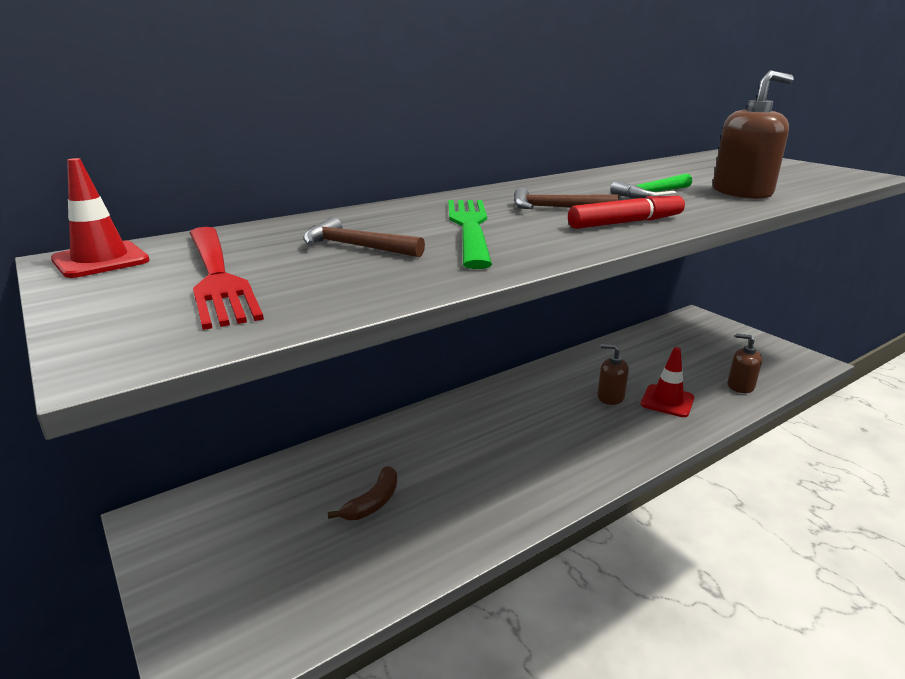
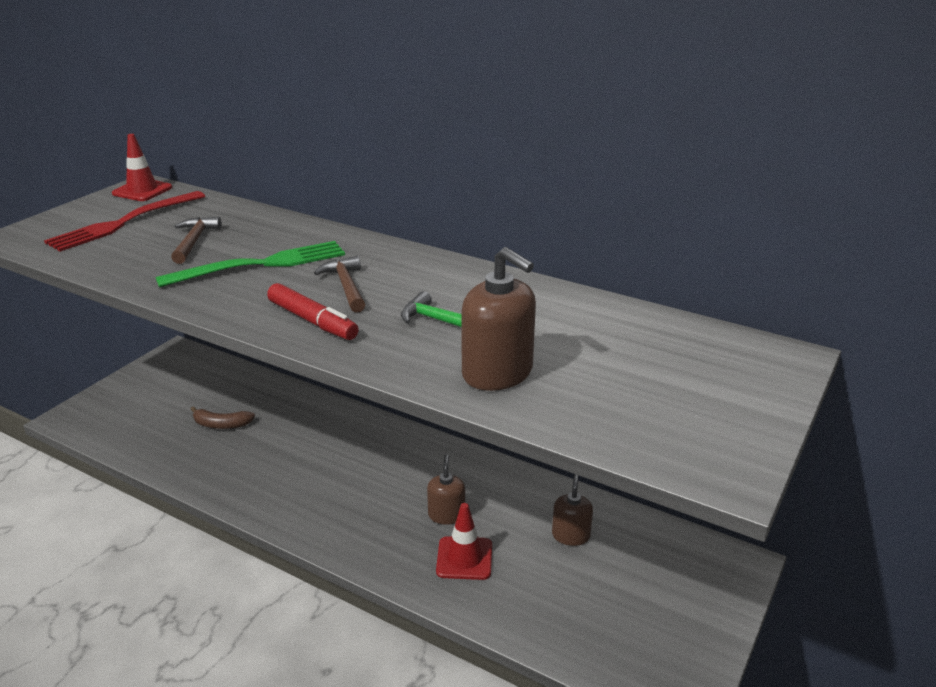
camera: 65 degrees right, 5 degrees up
brown soap dispenser [728,334,762,393] -> brown soap dispenser moved to [552,474,593,546]

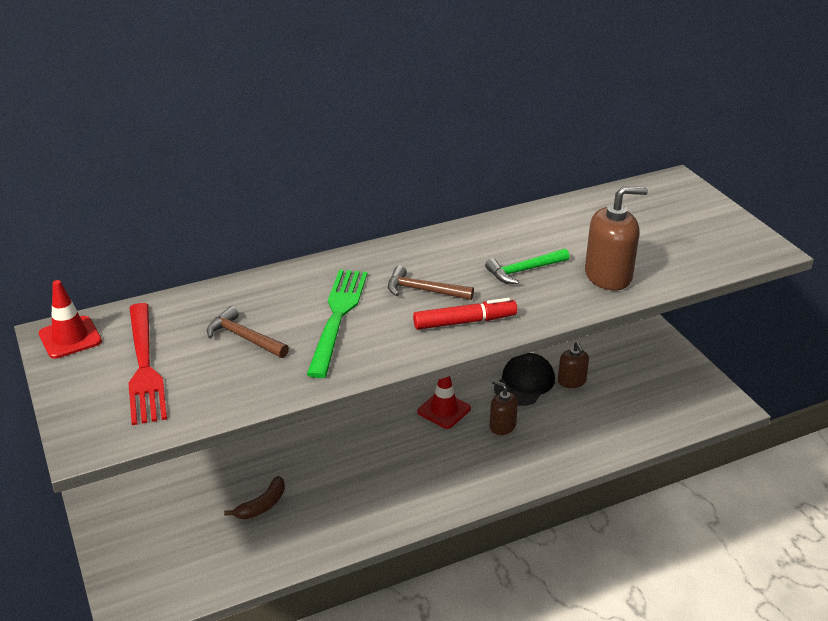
camera: 55 degrees left, 5 degrees up
red traffic cone [436,503,492,580] -> red traffic cone moved to [417,376,471,429]
brown soap dispenser [552,474,593,546] -> brown soap dispenser turned 150 degrees counterclockwise [558,342,589,388]
none -> black cap [494,353,555,406]

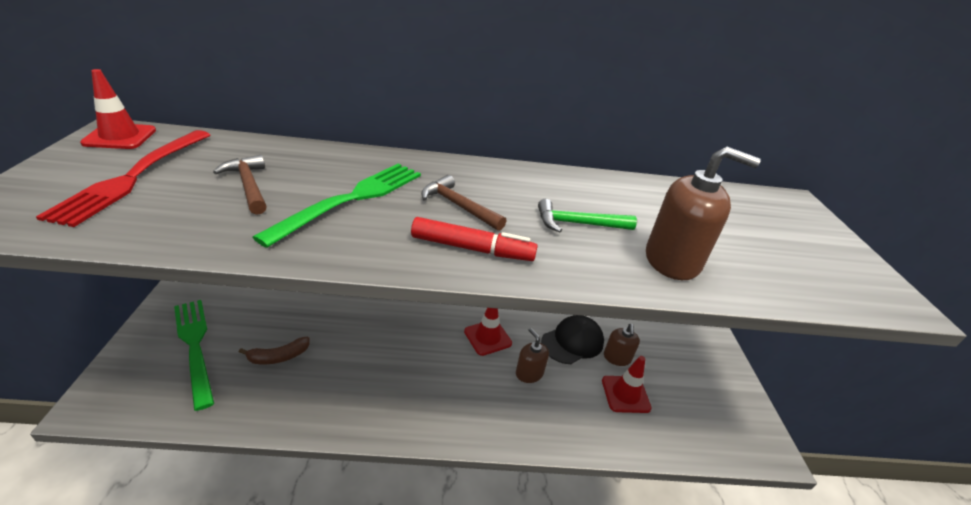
camera: 20 degrees right, 0 degrees up
none -> green fork [174,300,214,411]
none -> red traffic cone [602,356,652,413]

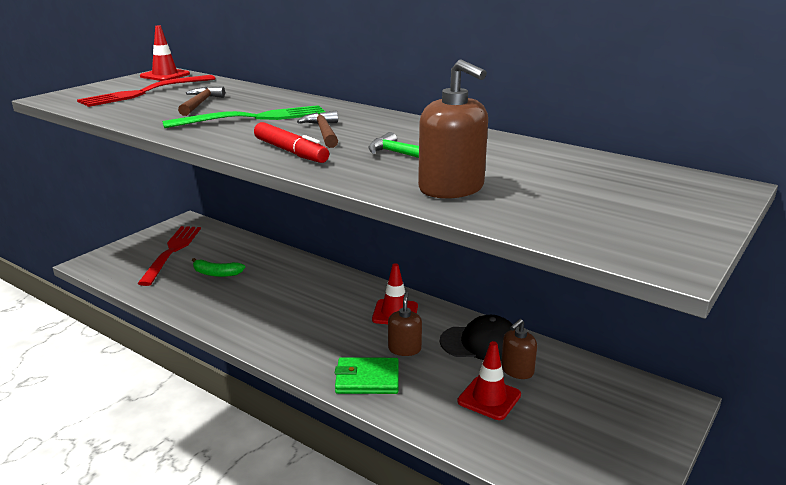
camera: 40 degrees right, 10 degrees down
green fork [174,300,214,411] -> red fork [137,226,201,286]
brown banana [239,337,310,364] -> green banana [192,258,245,277]
none -> green wallet [335,357,399,394]

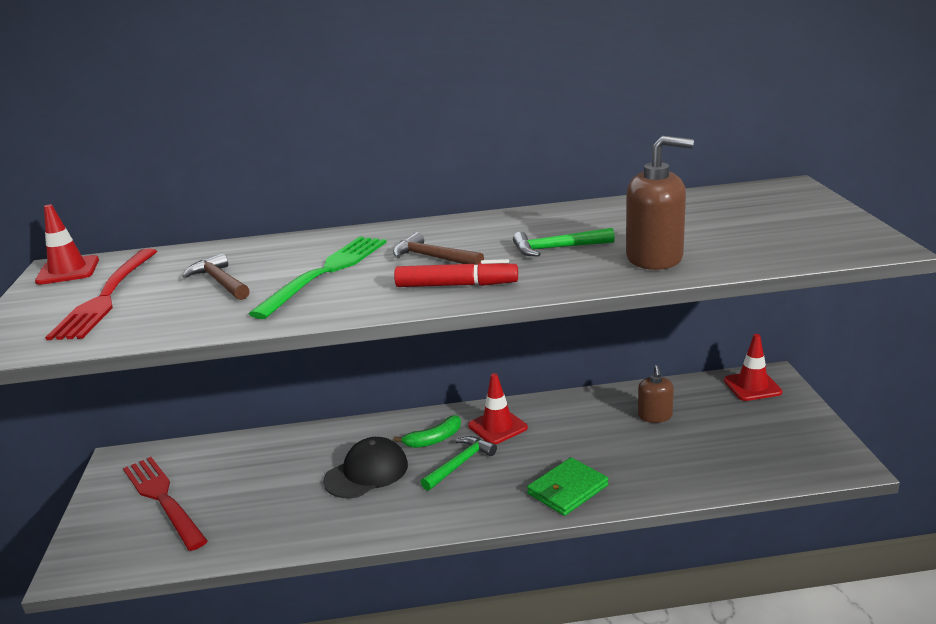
camera: 40 degrees left, 0 degrees up
green banana [192,258,245,277] -> green banana moved to [393,415,461,448]
brown soap dispenser [388,292,422,356] -> none
black cap [440,315,513,361] -> black cap moved to [323,437,408,499]
red traffic cone [458,341,521,420] -> red traffic cone moved to [724,334,782,401]
none -> green hammer [421,436,497,491]

